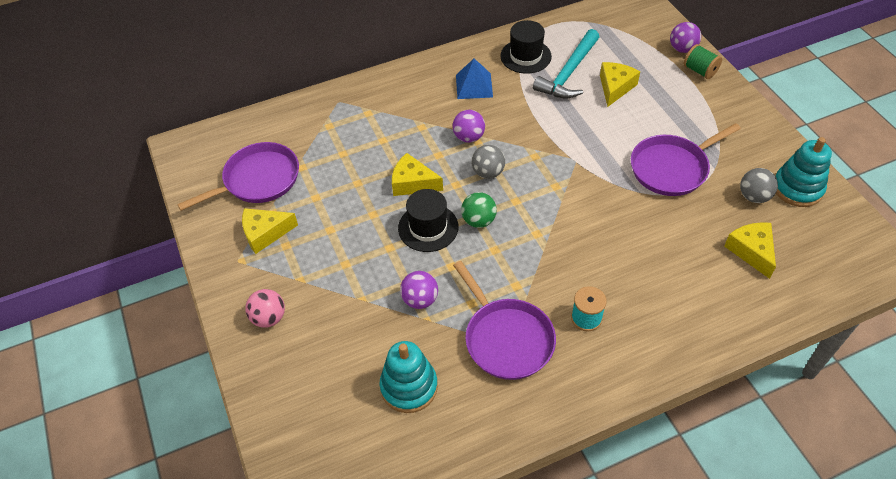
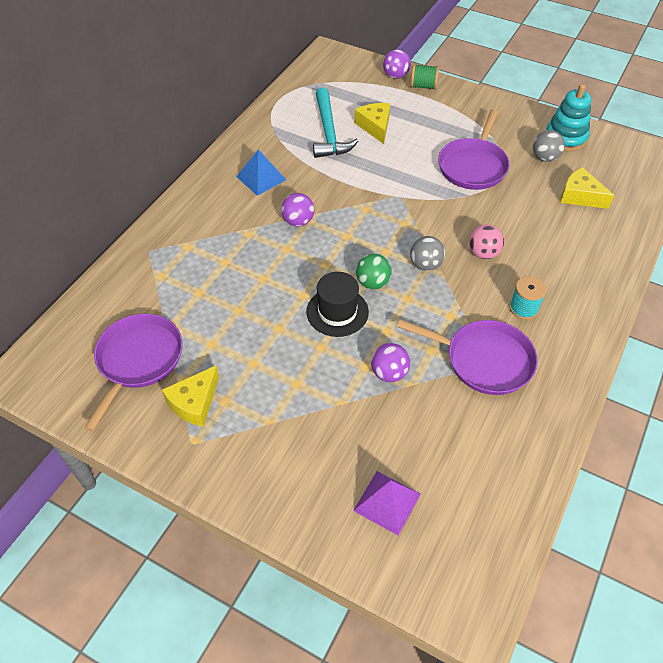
camera: 40 degrees left, 0 degrees up
pink ball [245,289,285,328] -> pink ball moved to [469,224,504,259]
turquoise stacking toy [379,341,438,413] -> none
yellow cheese [392,153,443,196] -> none
grey ball [471,145,505,179] -> grey ball moved to [410,236,445,271]
black hat [500,20,552,74] -> none
none -> purple pyramid [353,471,421,535]

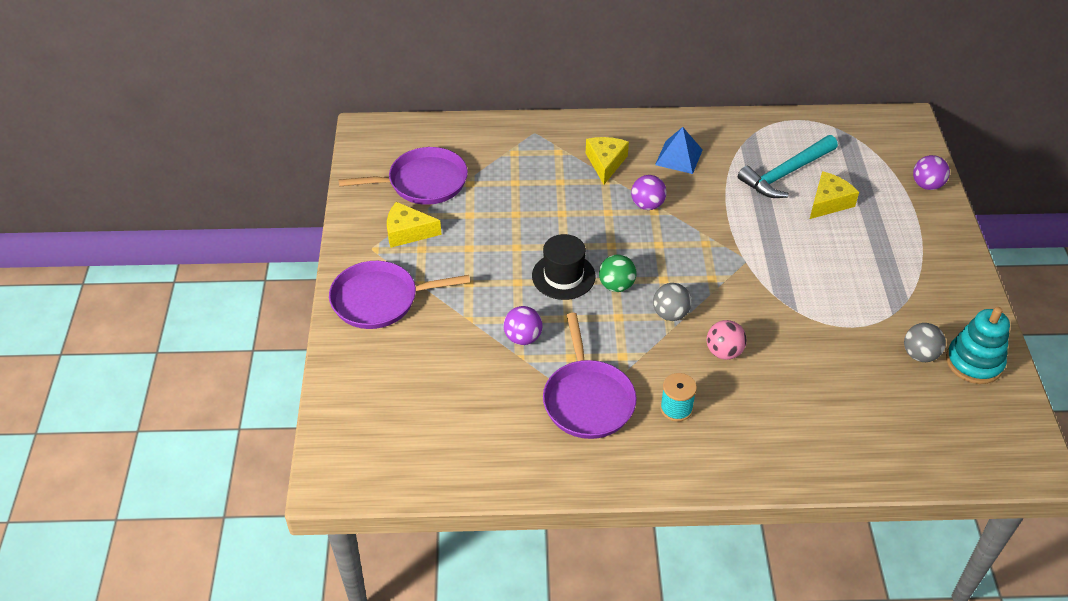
camera: 60 degrees right, 5 degrees down
purple pyramid [353,471,421,535] -> none
green spool [411,64,439,90] -> none
purple pan [438,110,510,190] -> purple pan moved to [329,261,470,329]
yellow cheese [560,167,614,209] -> yellow cheese moved to [586,137,629,184]

